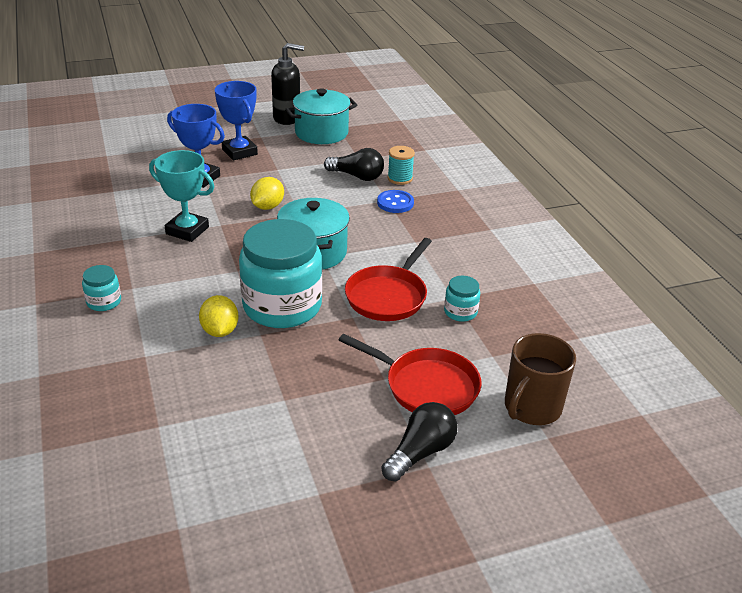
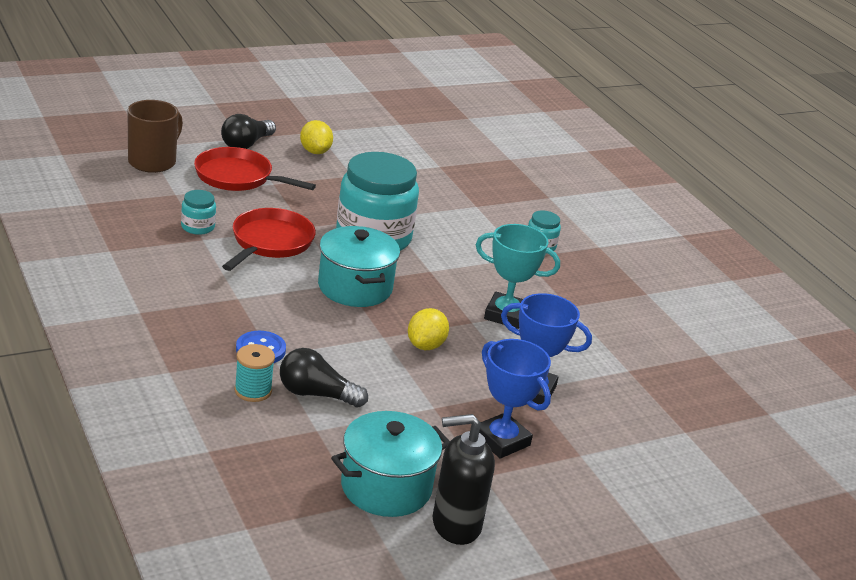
camera: 170 degrees right, 5 degrees down
yellow lemon [199,295,239,337] -> yellow lemon moved to [300,120,333,154]

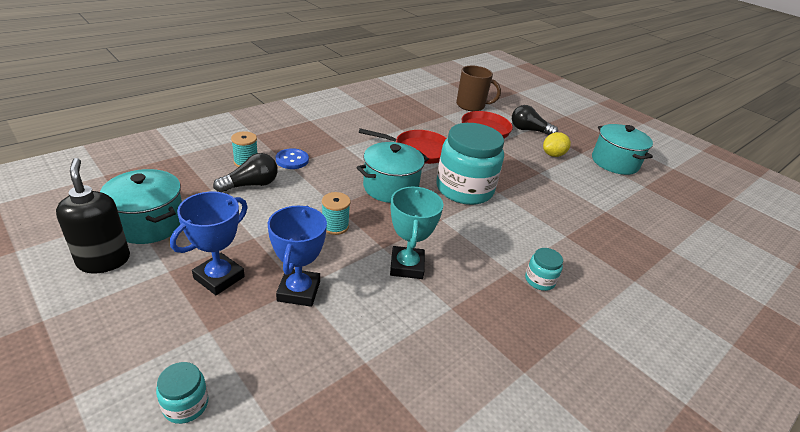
camera: 75 degrees right, 5 degrees up
turquoise jar [181,190,216,235] -> turquoise jar moved to [156,362,208,424]
black light bulb [280,348,368,407] -> black light bulb turned 60 degrees clockwise [213,153,278,193]
yellow lemon [408,308,449,350] -> turquoise spool [322,192,350,235]
none -> turquoise pot [592,124,653,175]

